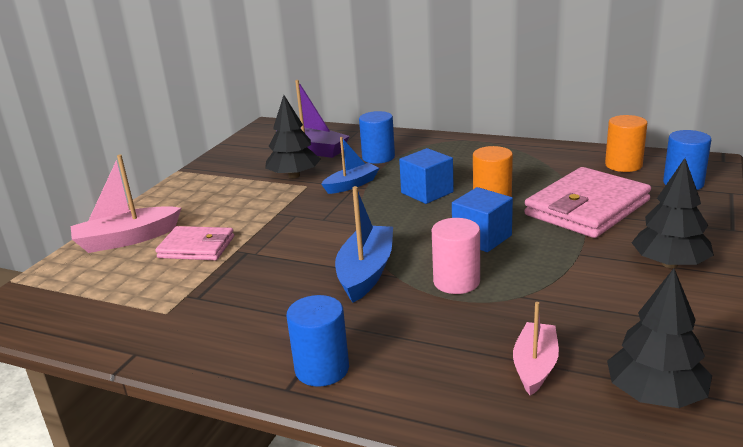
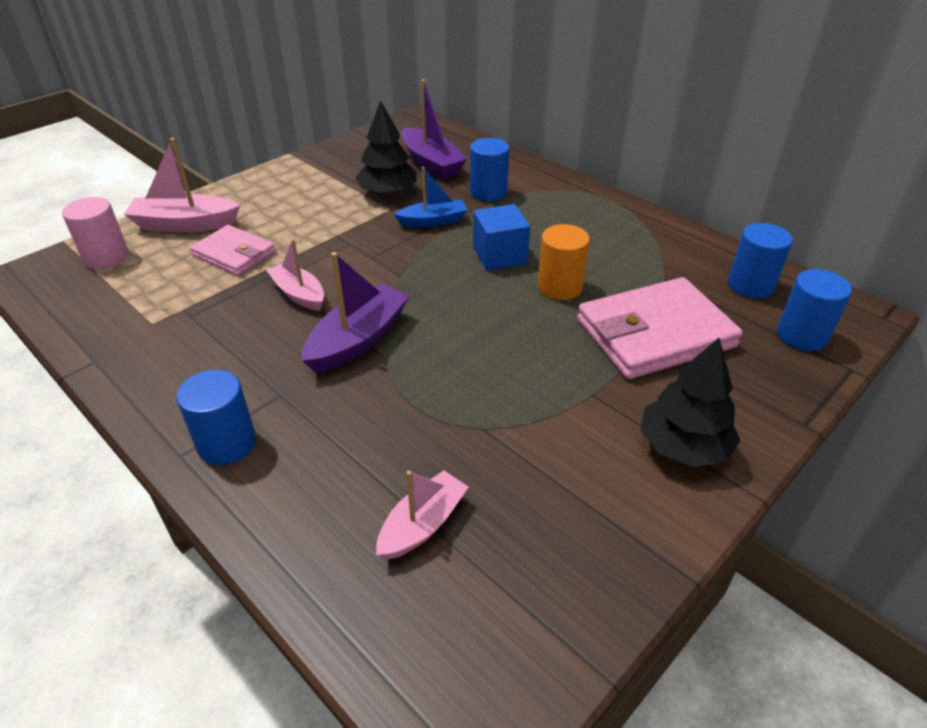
camera: 20 degrees right, 15 degrees up
blue boat [335,186,393,303] -> purple boat [302,252,409,373]
pink cylinder [432,218,480,294] -> pink cylinder moved to [62,197,128,269]
blue cube [452,187,513,252] -> none
orange cylinder [605,115,647,172] -> blue cylinder [728,223,793,299]
black tree [607,268,712,408] -> none
none -> pink boat [266,239,324,311]

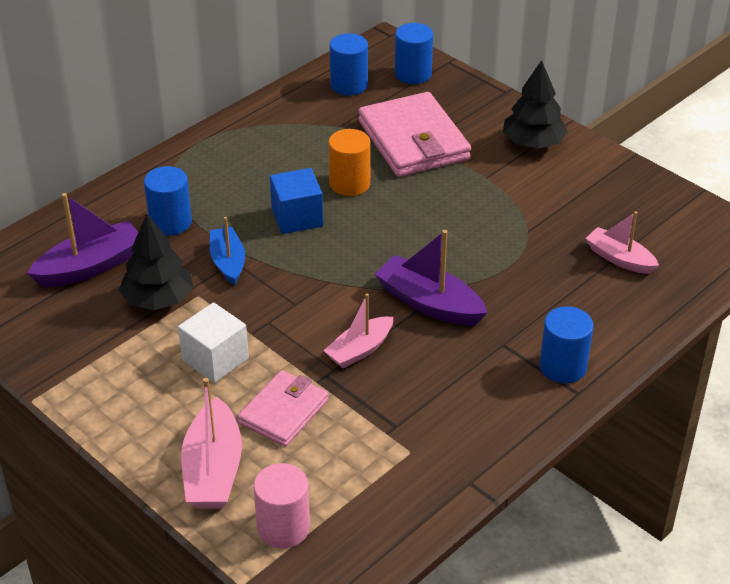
camera: 90 degrees left, 0 degrees up
none -> white cube [178,302,249,383]

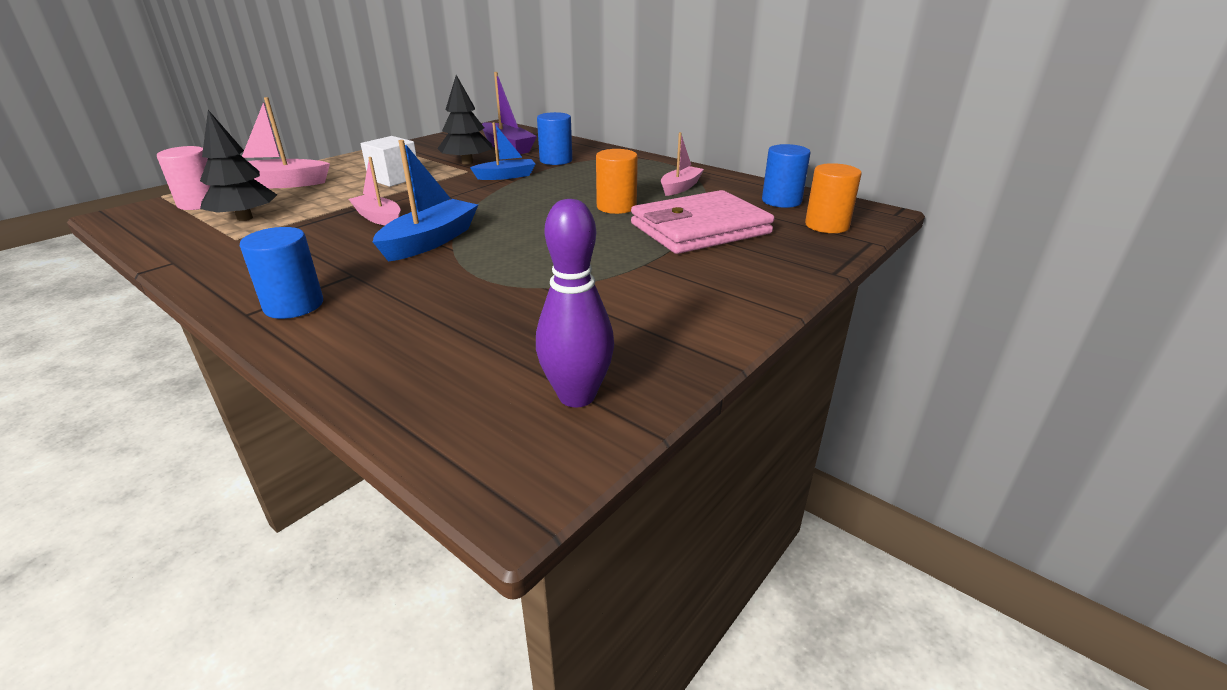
camera: 85 degrees right, 10 degrees down
pink wallet [238,370,328,447] -> none
blue cube [270,168,323,234] -> none
purple boat [375,230,488,326] -> blue boat [373,140,478,262]
blue cylinder [395,23,433,84] -> orange cylinder [805,163,862,233]
black tree [503,60,568,149] -> black tree moved to [200,110,277,221]
pink boat [585,211,659,274] -> pink boat moved to [661,132,704,196]
none -> purple bowling pin [536,199,614,408]

